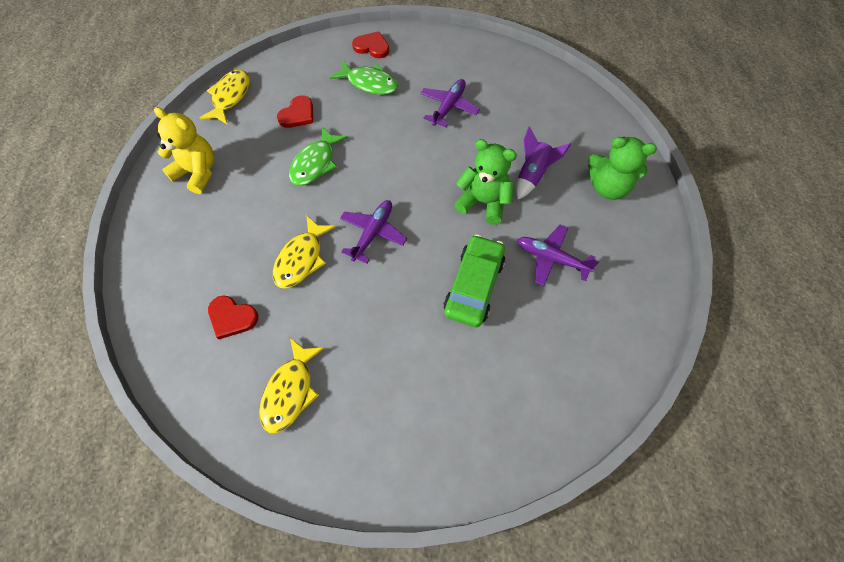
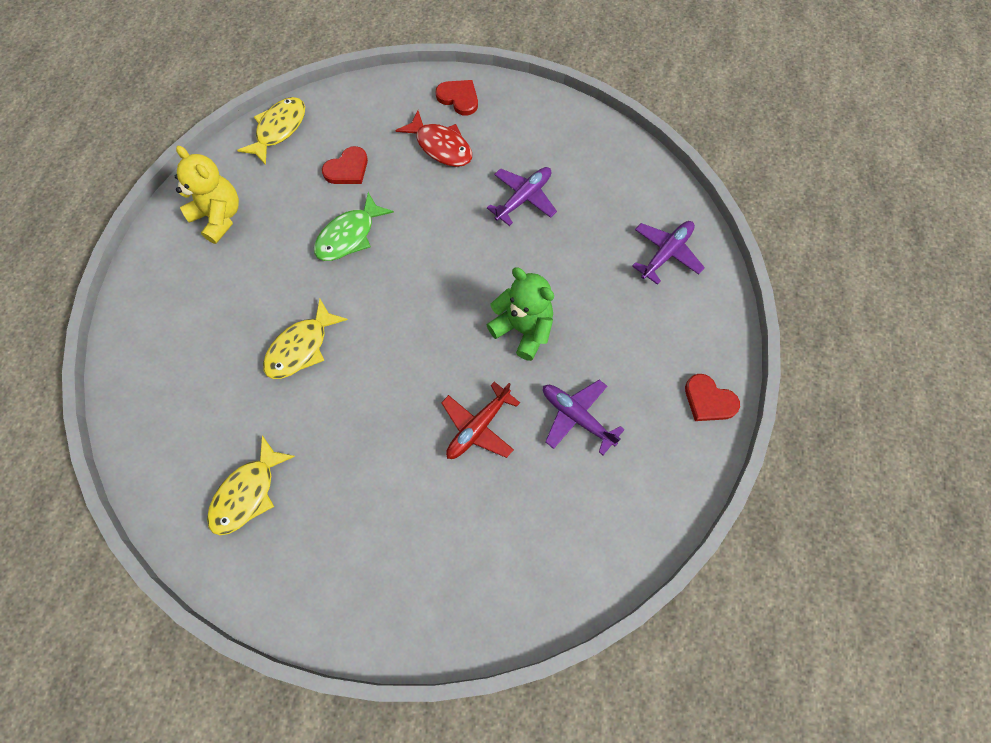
camera: 15 degrees right, 5 degrees up
red heart [208,295,258,339] -> red heart moved to [685,374,740,421]
green fish [330,60,399,95] -> red fish [396,111,472,167]
purple plane [340,200,407,264] -> purple plane moved to [632,221,705,285]
green car [444,234,505,327] -> red plane [441,382,520,459]
purple rocket [516,126,571,199] -> none
green teddy bear [588,137,657,200] -> none

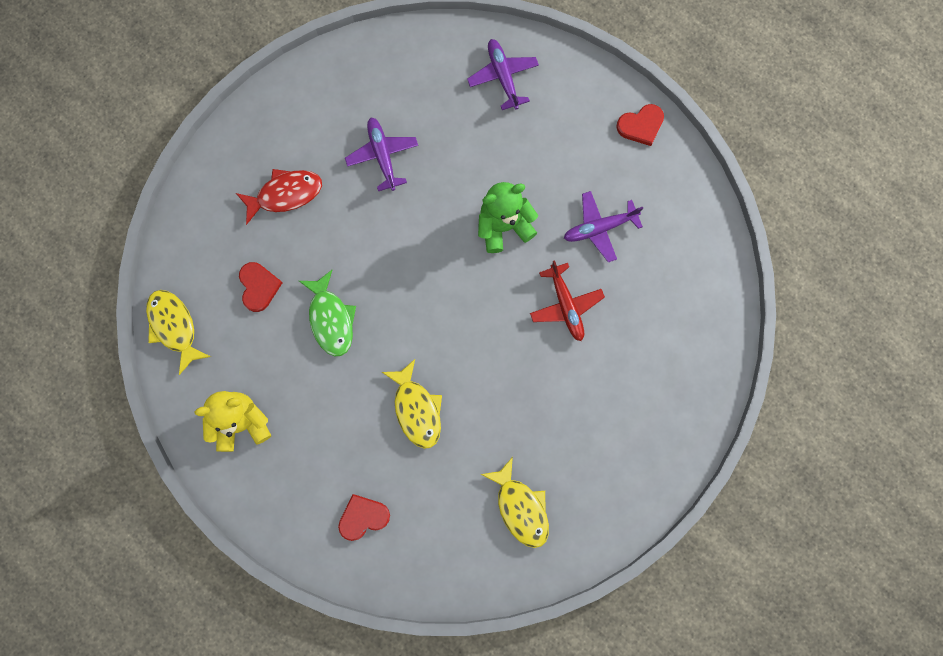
camera: 60 degrees left, 10 degrees up
red heart [436,80,478,115] -> red heart moved to [338,494,390,541]

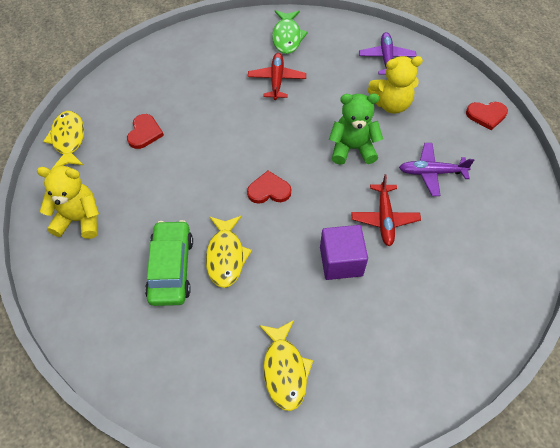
camera: 20 degrees right, 20 degrees down
red fish [236,169,322,225] -> none
green fish [299,270,356,356] -> green fish moved to [272,10,308,54]
red heart [338,494,390,541] -> red heart moved to [247,171,291,204]
purple plane [345,118,418,191] -> red plane [248,53,306,100]
none -> green car [145,220,193,306]
none -> purple cube [320,225,368,280]
none -> yellow teddy bear [368,56,423,114]

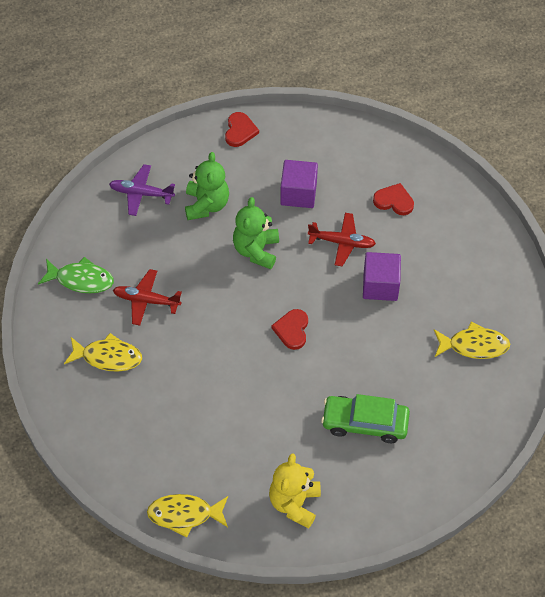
camera: 80 degrees left, 0 degrees up
red heart [127,114,164,149] -> red heart moved to [373,183,414,215]
yellow fish [206,216,252,288] -> yellow fish moved to [64,333,142,372]
yellow teddy bear [368,56,423,114] -> green teddy bear [185,152,229,220]
purple plane [399,143,474,196] -> purple cube [280,160,318,208]

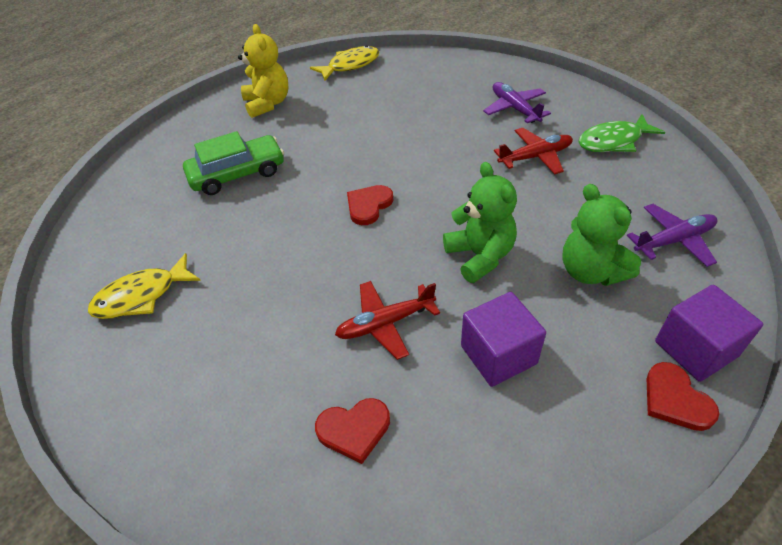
camera: 150 degrees right, 10 degrees down
yellow fish [64,333,142,372] -> purple plane [483,82,551,123]
red heart [272,309,308,350] -> red heart turned 120 degrees counterclockwise [347,185,393,225]
purple cube [363,252,401,301] -> purple cube moved to [655,285,764,382]

